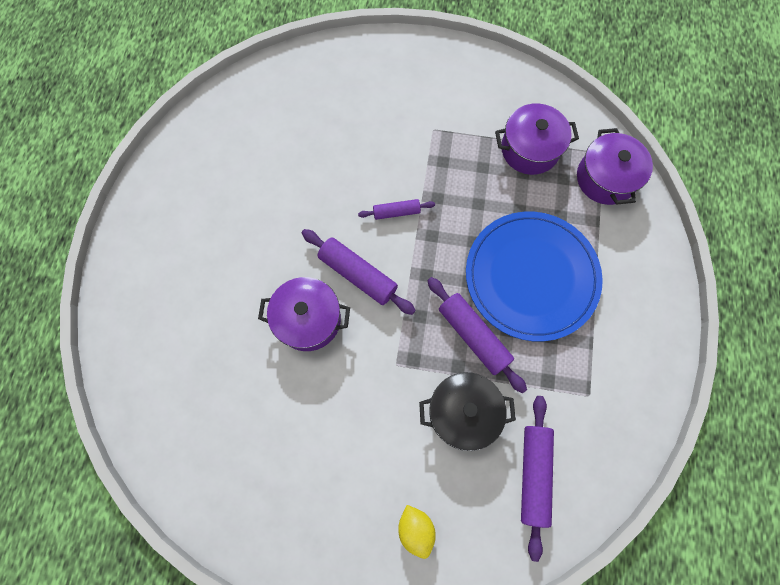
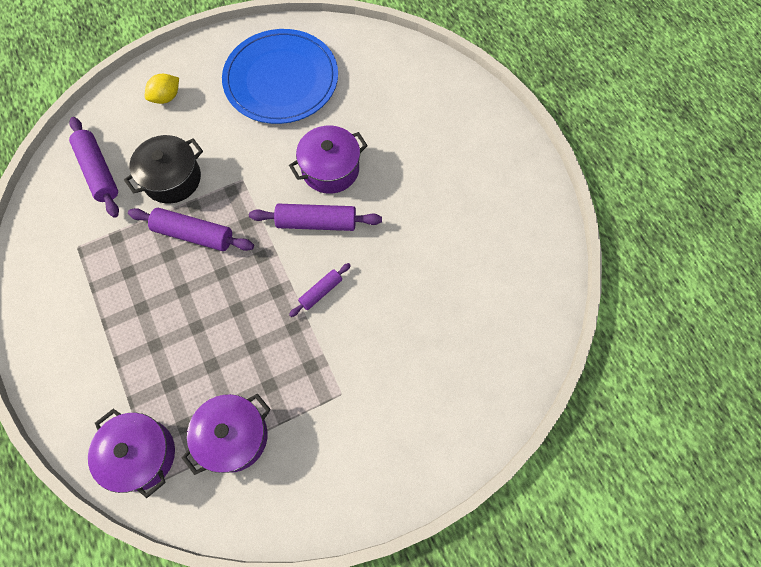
camera: 145 degrees right, 5 degrees down
yellow lemon [398,505,436,559] -> yellow lemon turned 75 degrees counterclockwise [145,74,179,104]
blue plate [466,212,603,341] -> blue plate moved to [222,29,338,124]

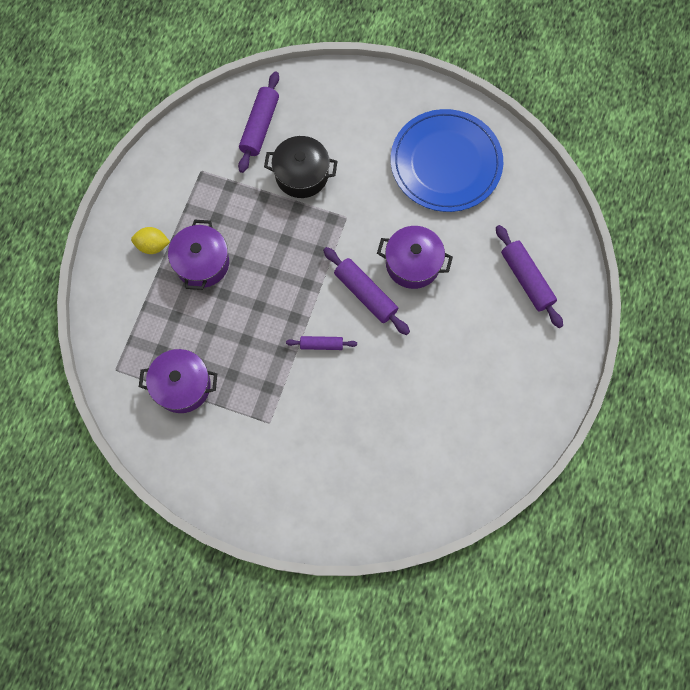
camera: 45 degrees right, 5 degrees up
purple pot [88,409,175,498] -> purple pot moved to [168,219,229,290]
purple rolling pin [128,208,254,251] -> purple rolling pin moved to [496,225,563,328]
yellow lemon [145,74,179,104] -> yellow lemon moved to [131,227,170,254]

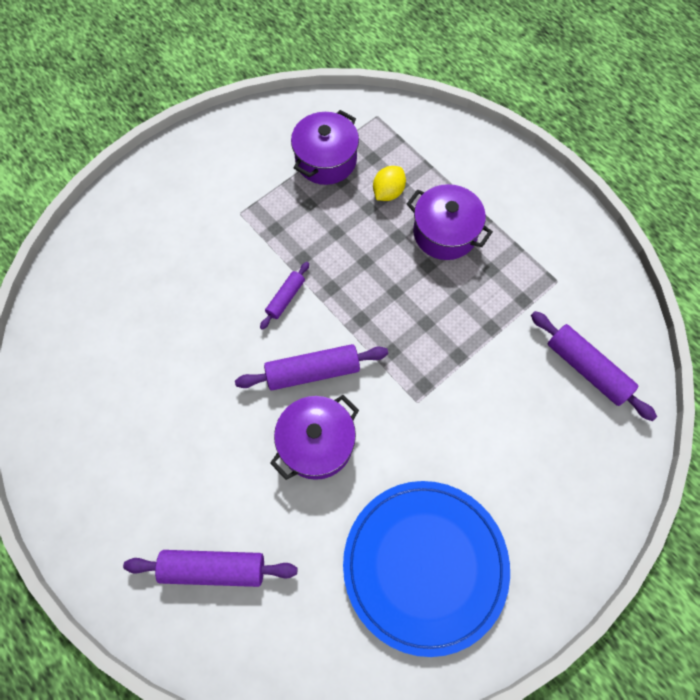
camera: 120 degrees right, 5 degrees down
yellow lemon [131,227,170,254] -> yellow lemon moved to [373,166,406,201]
black pot [264,136,338,198] -> none

